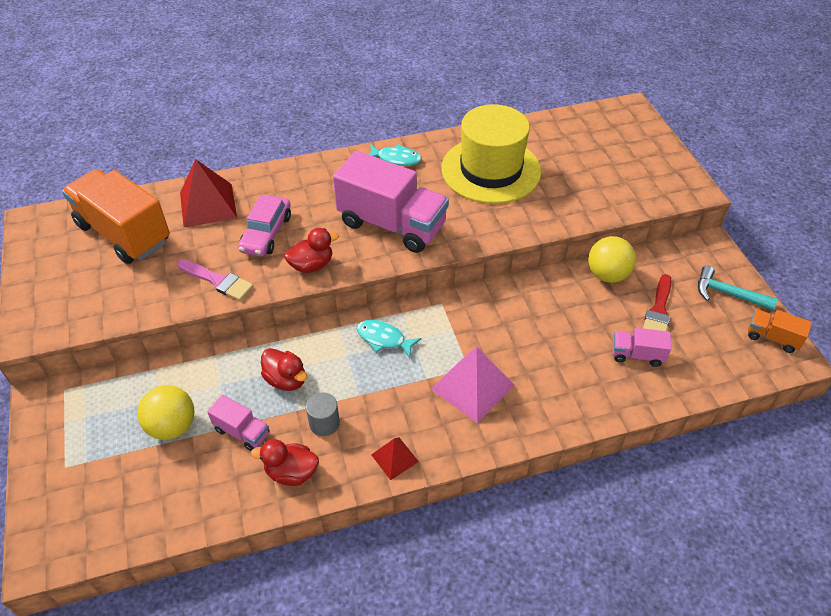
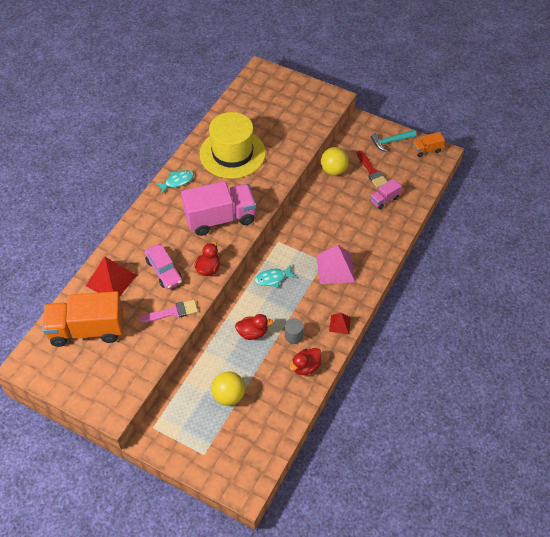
camera: 45 degrees left, 5 degrees up
pink truck [207,395,270,451] -> none

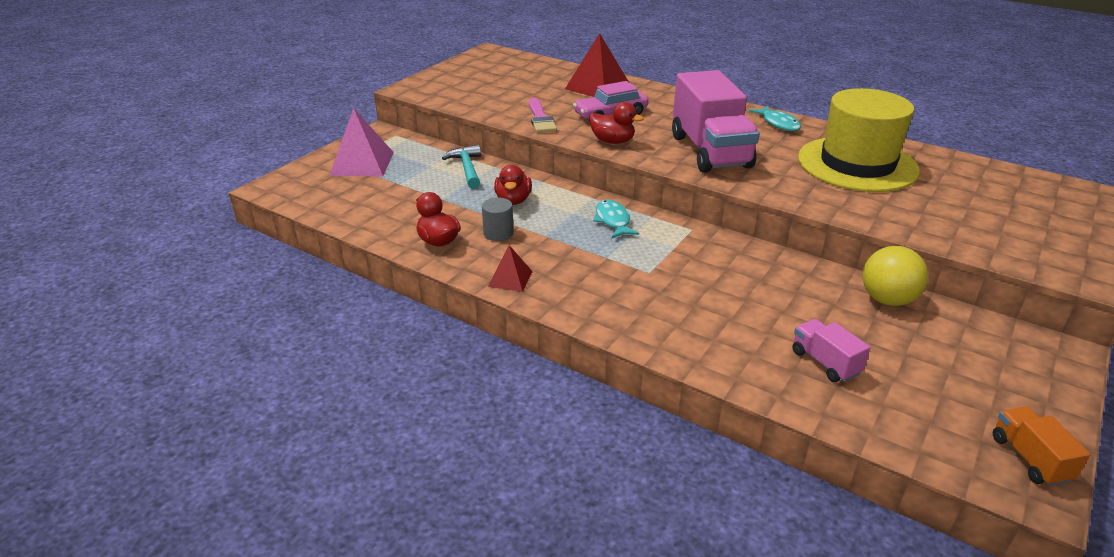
camera: 95 degrees right, 20 degrees down
orange truck [42,291,123,347] -> none
yellow ball [211,371,245,406] -> none
pink pyramid [317,245,355,284] -> pink pyramid moved to [329,108,394,176]
red brush [357,151,387,188] -> none
turquoise hammer [371,130,417,152] -> turquoise hammer moved to [442,145,481,189]

